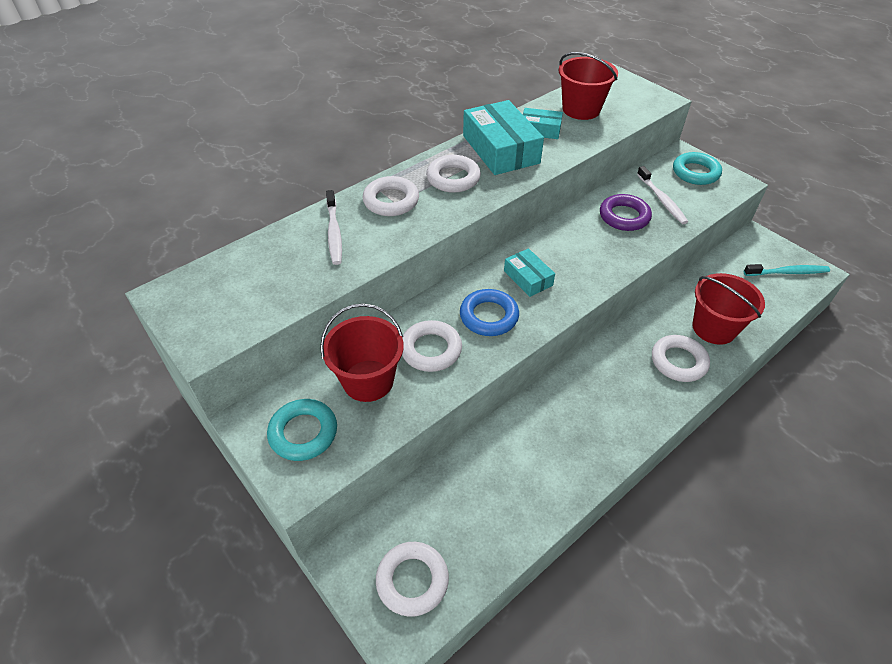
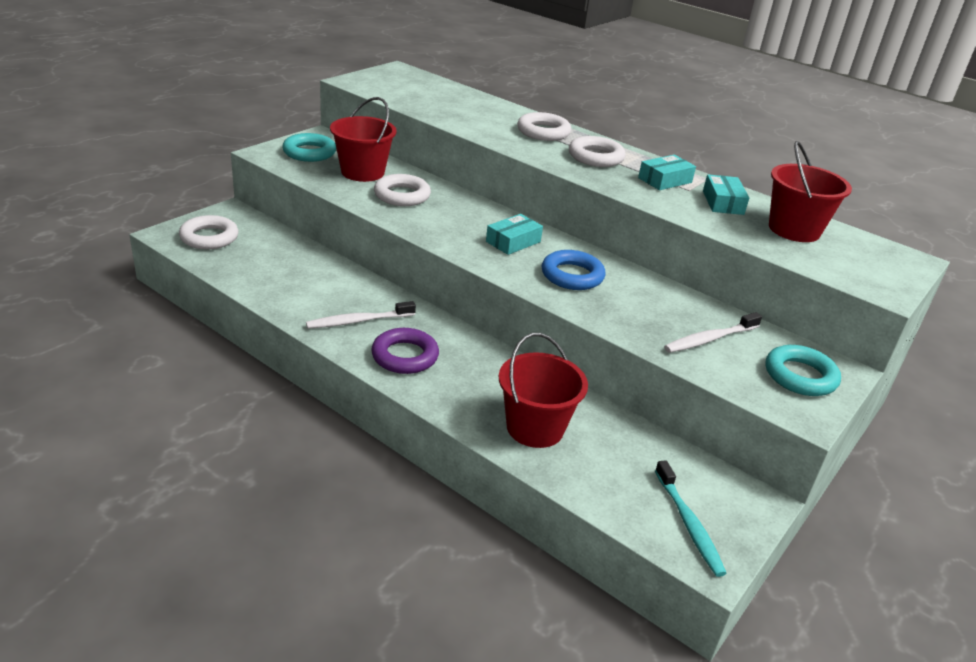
camera: 75 degrees right, 15 degrees down
white toothbrush [326,190,342,265] -> white toothbrush moved to [306,301,416,329]
blue ring [460,289,519,336] -> blue ring moved to [542,250,605,290]
turquoise box [463,100,544,175] -> turquoise box [638,155,696,190], size x0.54
purple ring [600,194,652,231] -> purple ring moved to [371,328,439,374]
white ring [652,335,710,382] -> none

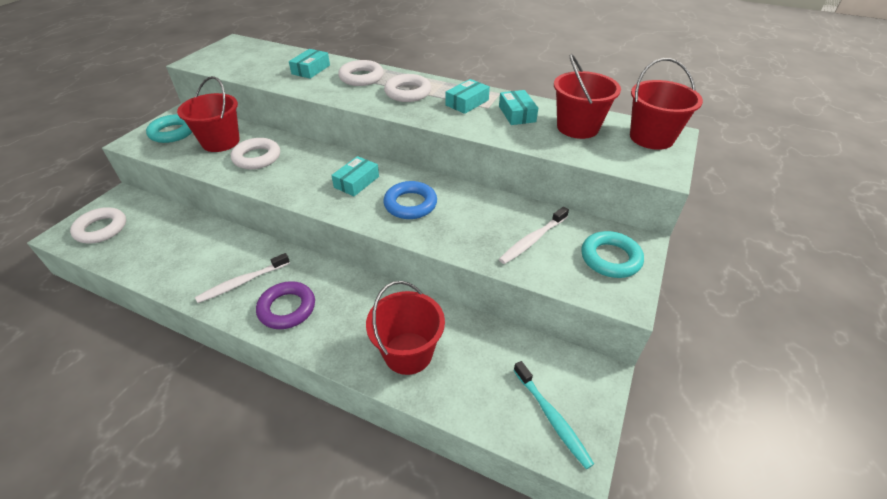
camera: 10 degrees left, 10 degrees up
none -> turquoise box [289,49,330,79]
none -> red bucket [630,58,703,150]

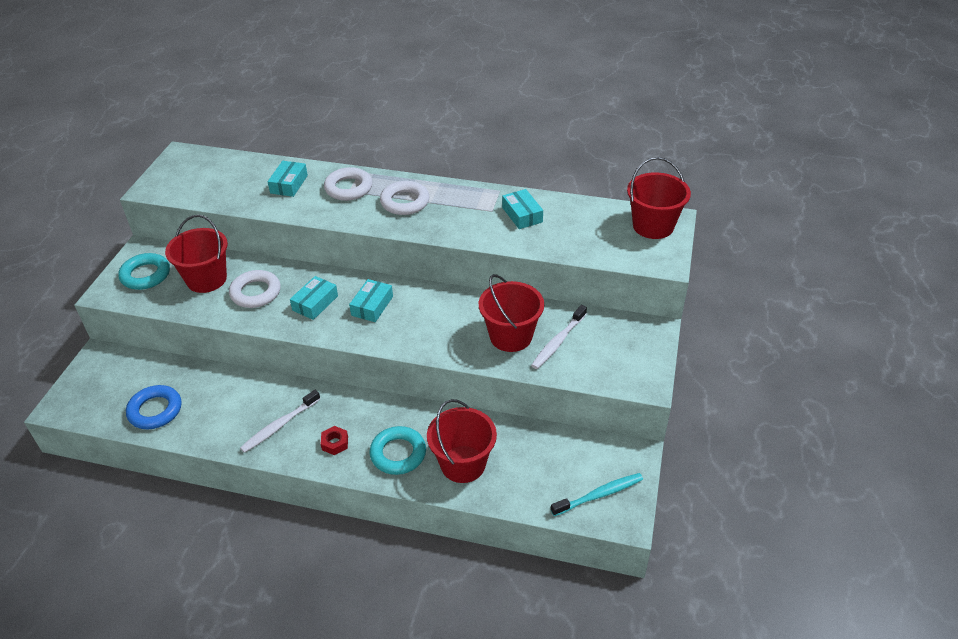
camera: 10 degrees left, 0 degrees up
white ring [70,207,126,243] -> none
purple ring [256,281,315,329] -> red nut [321,426,348,455]
blue ring [383,181,437,219] -> blue ring moved to [126,385,181,429]
turquoise box [446,79,490,114] -> turquoise box moved to [290,276,338,320]
turquoise toothbrush [514,361,594,469] -> turquoise toothbrush turned 75 degrees counterclockwise [551,473,643,516]
red bucket [554,54,621,139] -> red bucket moved to [479,274,544,352]
turquoise ring [581,231,644,278] -> turquoise ring moved to [370,426,426,475]

